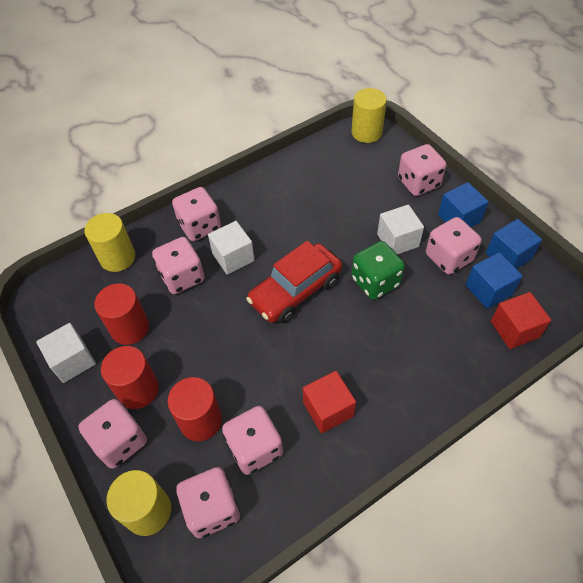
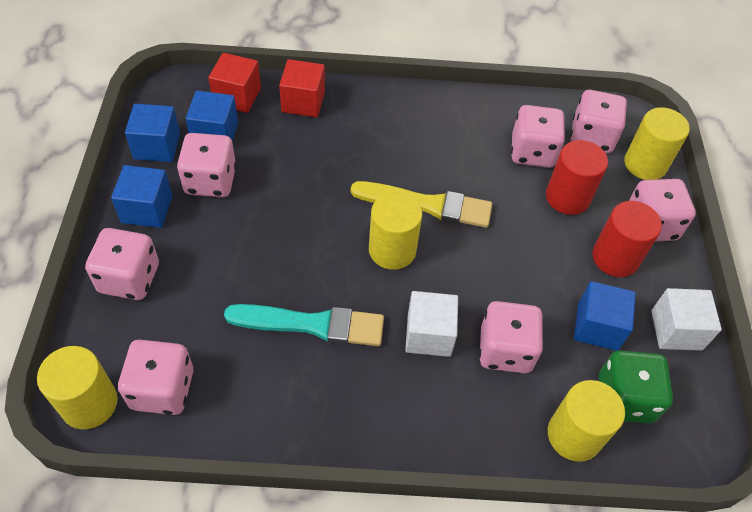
camera: 150 degrees left, 0 degrees up
red cylinder [94,283,149,345] -> blue cube [574,281,636,351]
pink dice [172,187,221,241] -> pink dice moved to [118,340,193,415]
red car [246,241,342,323] -> yellow cylinder [369,192,422,270]
red cube [303,371,356,433] -> red cube moved to [279,59,325,117]
green dice [351,241,405,300] -> green dice moved to [599,350,673,423]
white cube [377,205,424,255] -> none
none -> turquoise brush [224,304,384,346]
none -> yellow brush [351,181,492,228]

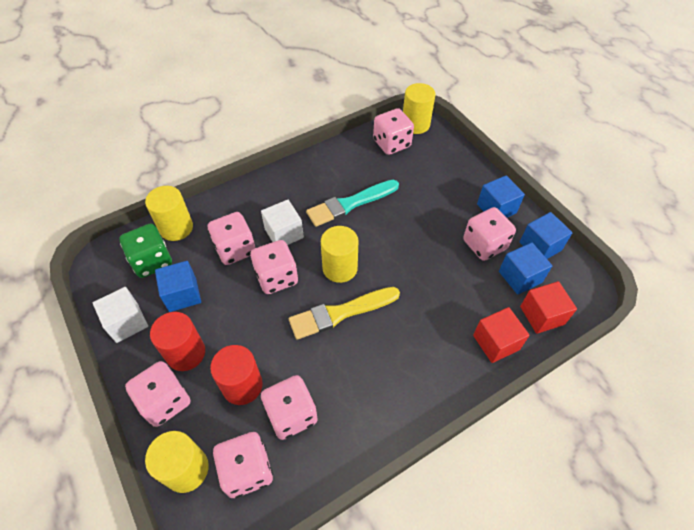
camera: 150 degrees right, 0 degrees up
pink dice [85,228,159,300] -> pink dice moved to [250,240,298,294]

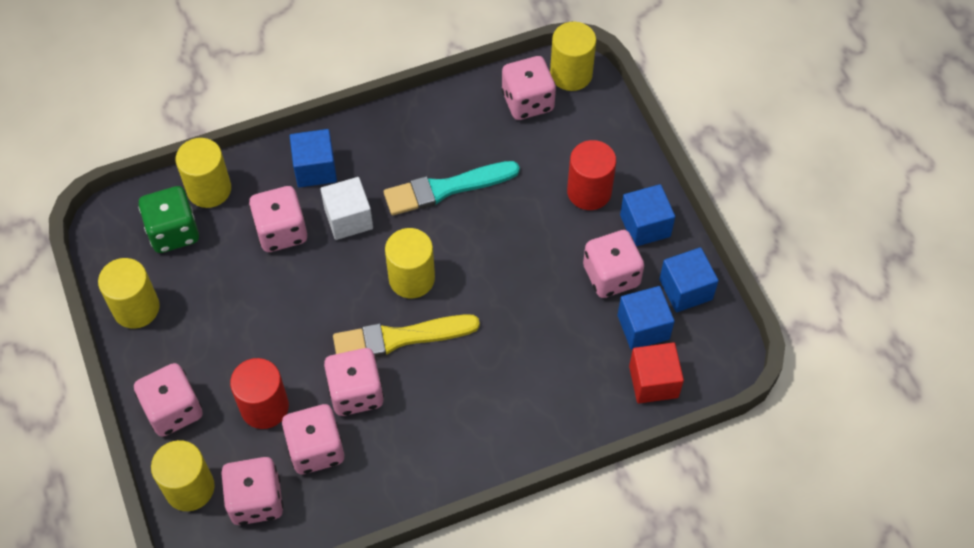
camera: 10 degrees right, 5 degrees up
white cube [93,287,148,343] -> yellow cylinder [98,258,160,329]
red cylinder [150,312,205,371] -> red cylinder moved to [567,140,616,210]
blue cube [155,261,201,312] -> blue cube moved to [290,129,337,187]
pink dice [250,240,298,294] -> pink dice moved to [324,348,384,416]
red cube [473,307,530,363] -> none

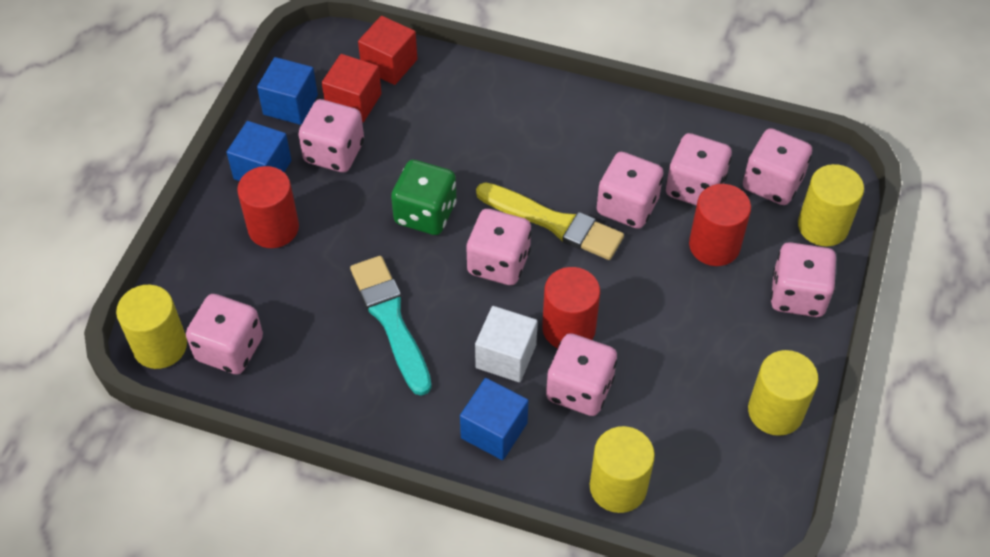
camera: 140 degrees left, 5 degrees down
green dice [138,186,199,253] -> green dice moved to [391,160,457,235]
turquoise brush [384,161,520,215] -> turquoise brush turned 135 degrees counterclockwise [350,256,432,396]
yellow cylinder [385,228,435,298] -> pink dice [467,209,531,285]
blue cube [617,286,675,350] -> red cube [322,54,381,123]
none -> red cylinder [542,267,600,348]

